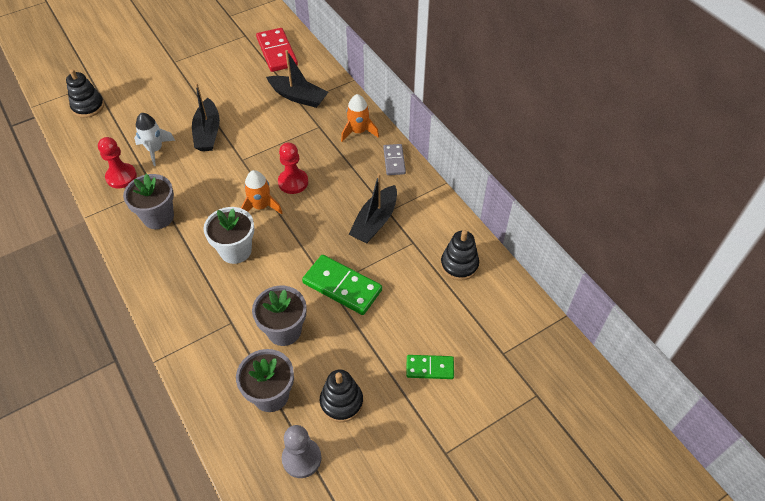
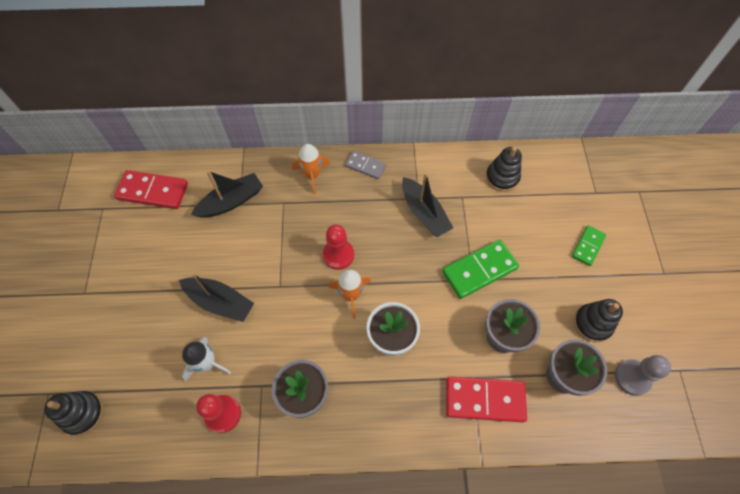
camera: 60 degrees left, 10 degrees up
none -> red domino [446,376,527,422]

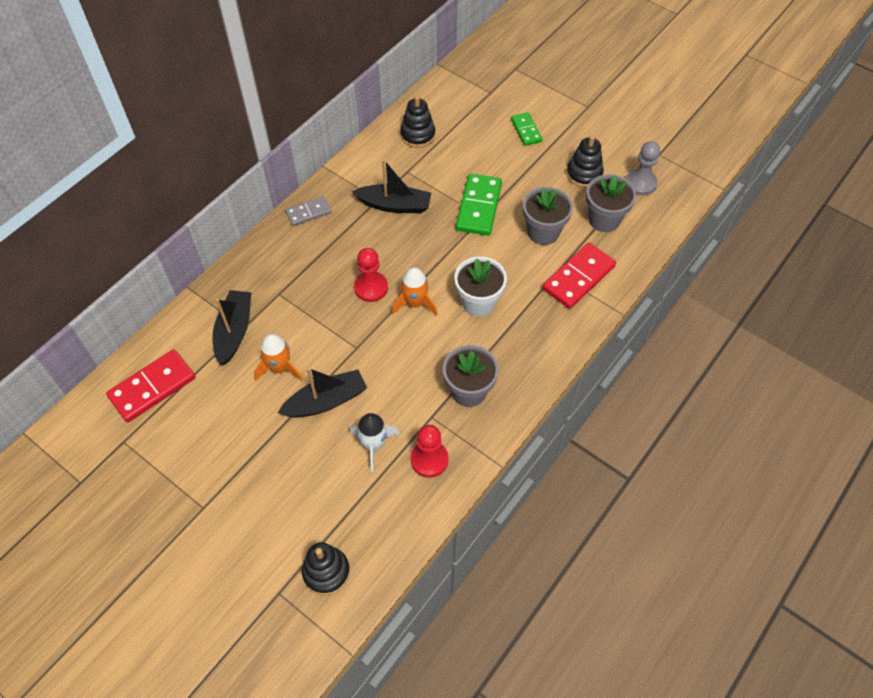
camera: 50 degrees left, 5 degrees down
orange rocket [292,144,331,194] -> orange rocket moved to [254,334,303,381]

